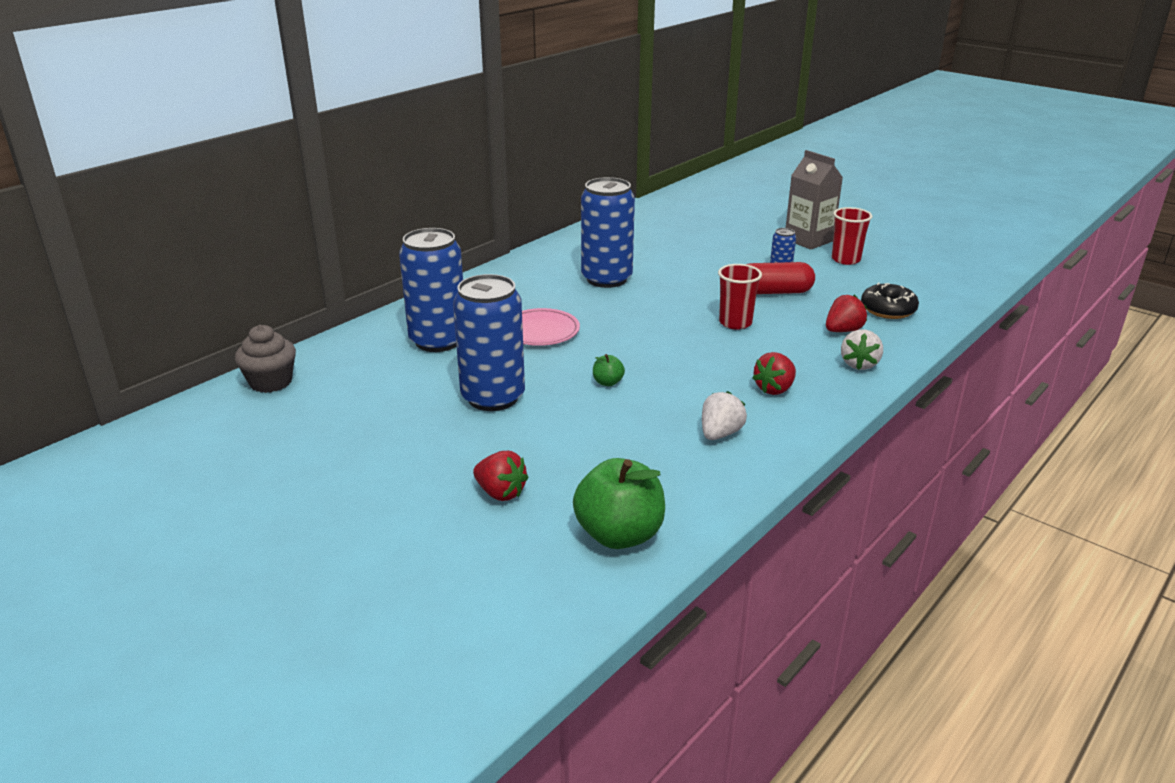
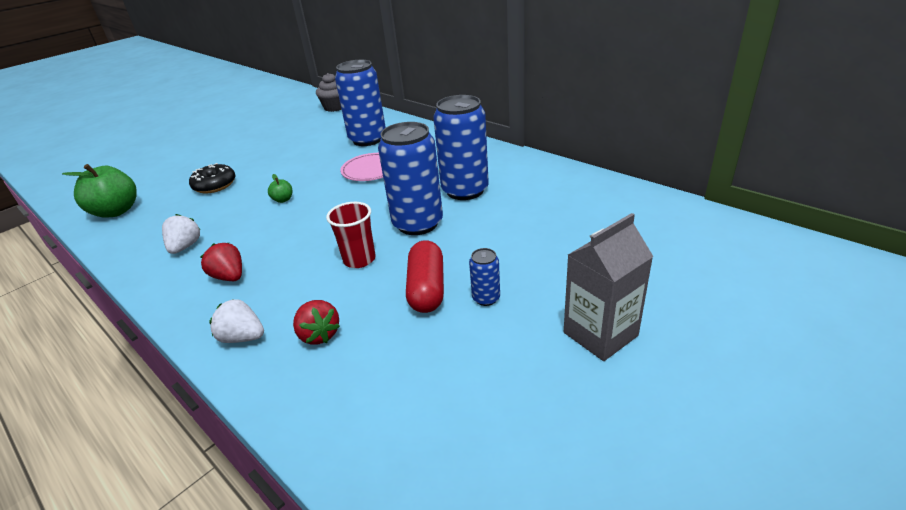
camera: 95 degrees right, 5 degrees up
blue can [453,274,525,411] -> blue can moved to [378,122,443,235]
red strawberry [473,451,529,501] -> none
white strawberry [702,391,747,440] -> white strawberry turned 120 degrees counterclockwise [162,214,201,254]
red cup [832,207,872,265] -> none
black donut [861,283,919,319] -> black donut moved to [189,163,236,193]

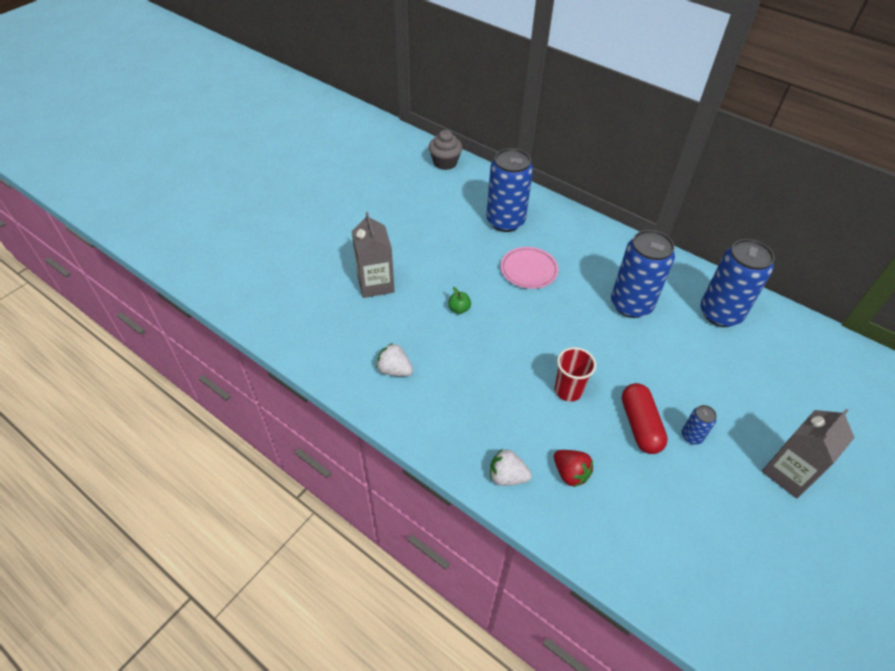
camera: 10 degrees left, 15 degrees up
green apple [62,164,137,217] -> none
white strawberry [162,214,201,254] -> white strawberry turned 60 degrees counterclockwise [376,343,413,376]
black donut [189,163,236,193] -> grey carton [352,212,395,298]
red strawberry [201,243,242,281] -> none
blue can [378,122,443,235] -> blue can moved to [700,239,775,327]

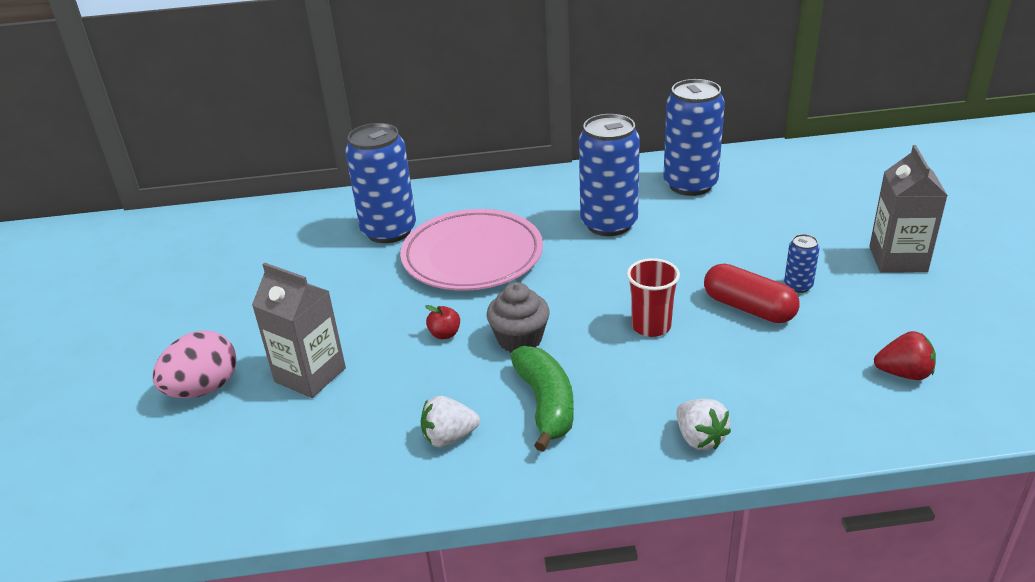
camera: 40 degrees left, 15 degrees down
grey cupcake [429,130,462,170] -> grey cupcake moved to [486,282,550,353]
green apple [448,287,471,314] -> red apple [425,305,460,339]
white strawberry [490,449,532,486] -> white strawberry turned 90 degrees counterclockwise [676,399,731,450]
pink plate [500,247,559,289] -> pink plate [400,209,543,291], size x1.74
red strawberry [554,450,593,487] -> red strawberry moved to [874,331,936,380]
none -> pink egg [153,331,237,398]
none -> green banana [510,346,574,452]

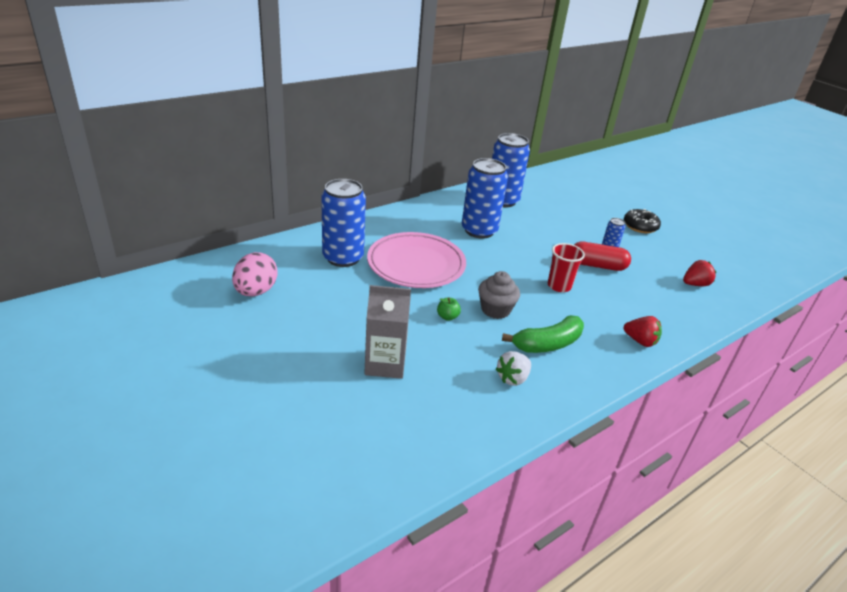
camera: 35 degrees left, 0 degrees up
pink egg [153,331,237,398] -> pink egg moved to [232,252,278,297]
red apple [425,305,460,339] -> green apple [437,298,461,321]
green banana [510,346,574,452] -> green banana turned 105 degrees clockwise [502,315,584,353]
white strawberry [676,399,731,450] -> red strawberry [624,316,662,347]
grey carton [869,145,948,273] -> black donut [624,209,661,233]

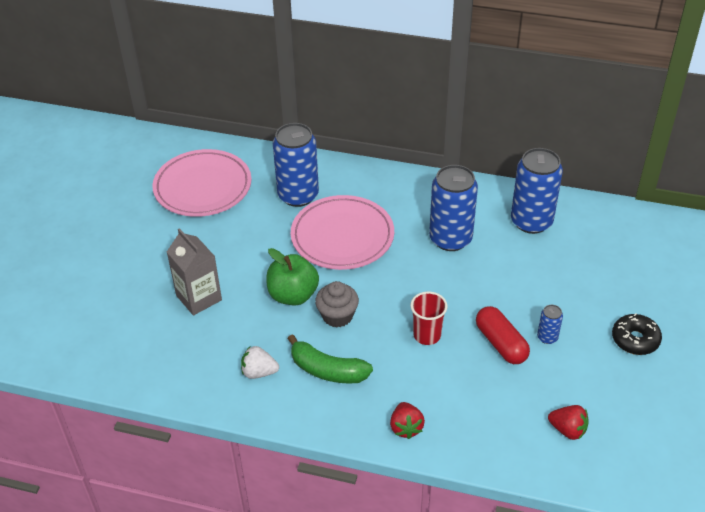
camera: 55 degrees right, 10 degrees up
pink egg [232,252,278,297] -> pink plate [152,149,252,217]
green apple [437,298,461,321] -> green apple [266,248,319,306], size x2.24

